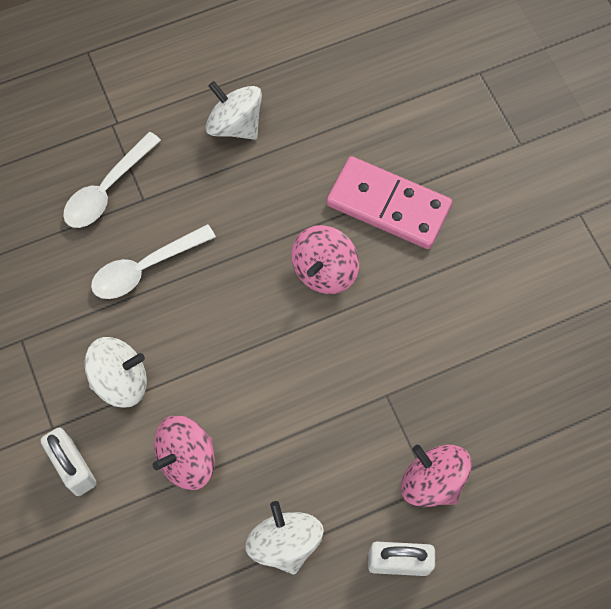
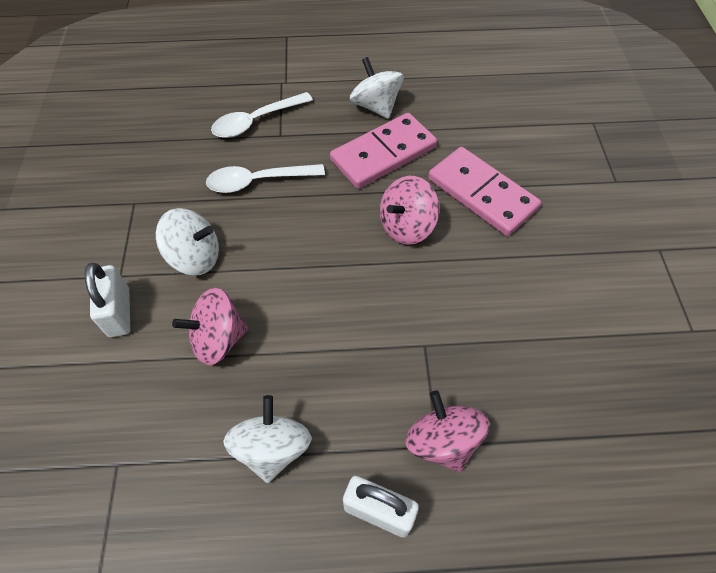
camera: 20 degrees right, 10 degrees down
none -> pink domino [330,113,437,189]

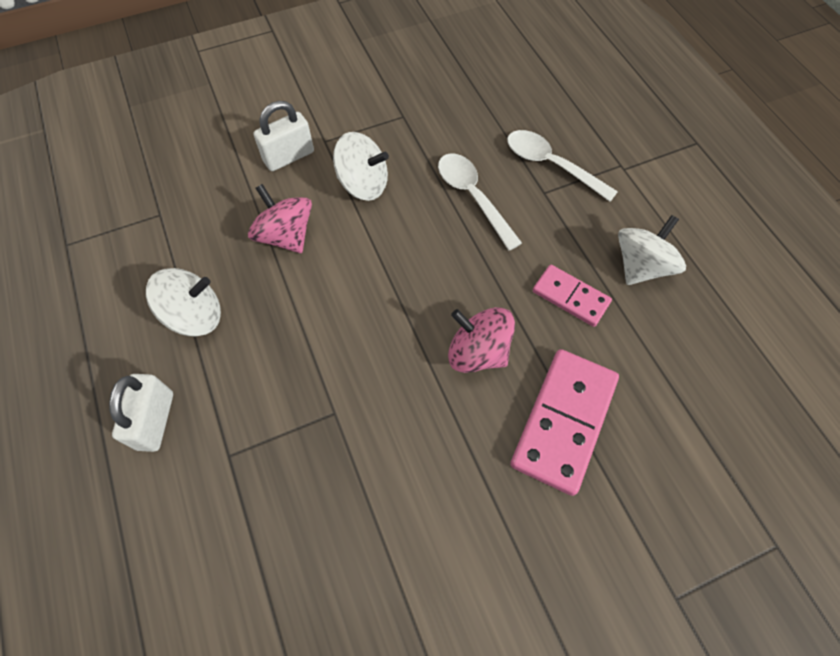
camera: 70 degrees right, 5 degrees up
white spinning top [156,208,219,276] -> white spinning top turned 60 degrees counterclockwise [333,132,389,201]
pink domino [330,113,437,189] -> pink domino [533,265,612,327], size x0.59
pink spinning top [405,390,489,473] -> none

